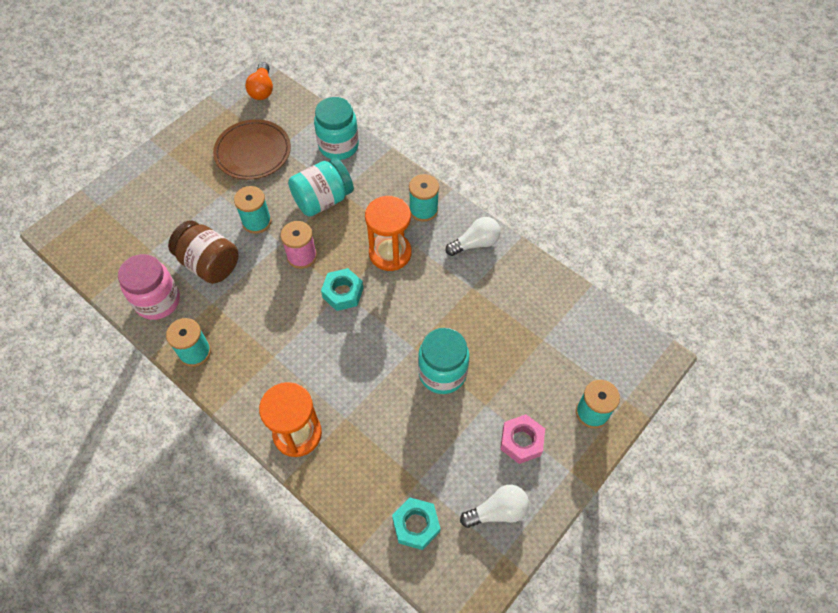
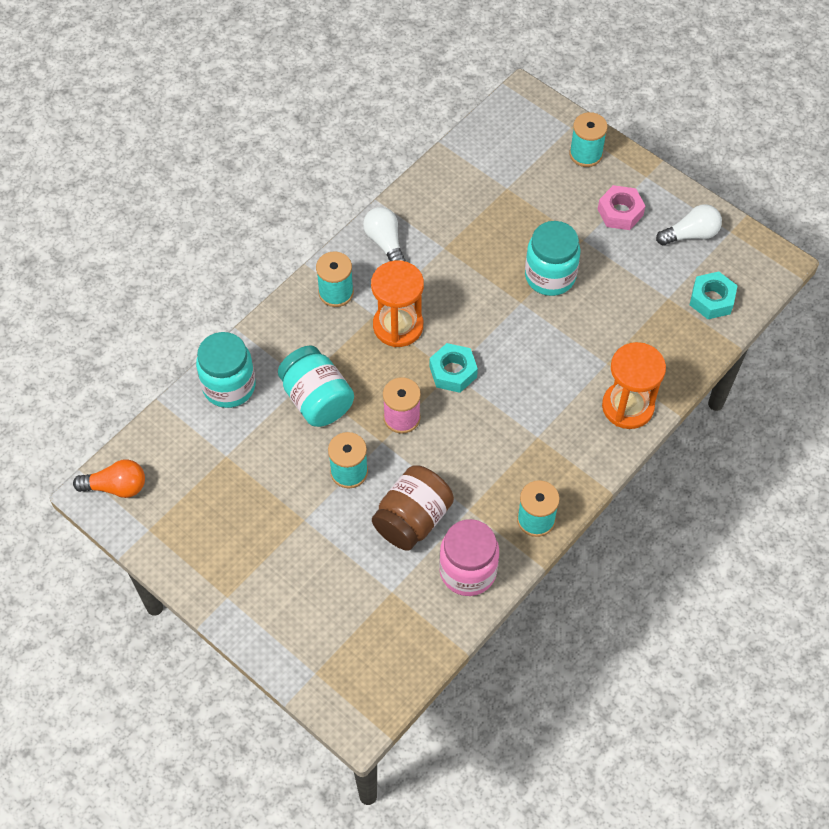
camera: 90 degrees left, 0 degrees up
brown plate [213,119,291,180] -> none
white light bulb [460,485,529,528] -> white light bulb turned 90 degrees clockwise [656,204,722,245]

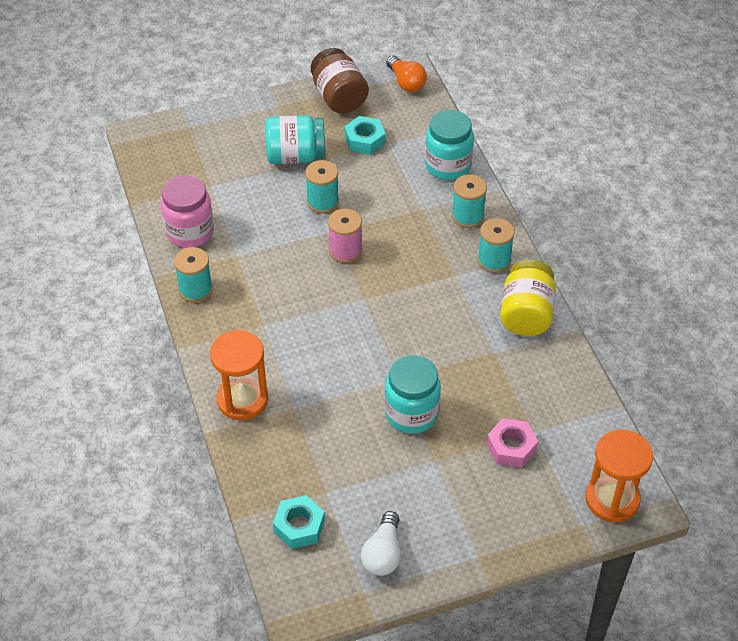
camera: 120 degrees right, 10 degrees down
orange light bulb [73,459,145,498] -> orange light bulb turned 60 degrees counterclockwise [386,55,427,92]
turquoise jar [278,345,354,427] -> turquoise jar moved to [265,115,325,164]
white light bulb [363,207,406,262] -> yellow jar [500,259,556,336]
orange hourglass [371,260,424,347] -> orange hourglass moved to [585,430,653,523]
brown jar [372,465,454,551] -> brown jar moved to [311,48,369,113]
turquoise nut [430,343,478,393] -> turquoise nut moved to [345,116,385,155]
turquoise spool [570,112,608,167] -> turquoise spool moved to [452,174,487,228]
pink nut [597,185,645,230] -> pink nut moved to [487,418,538,468]

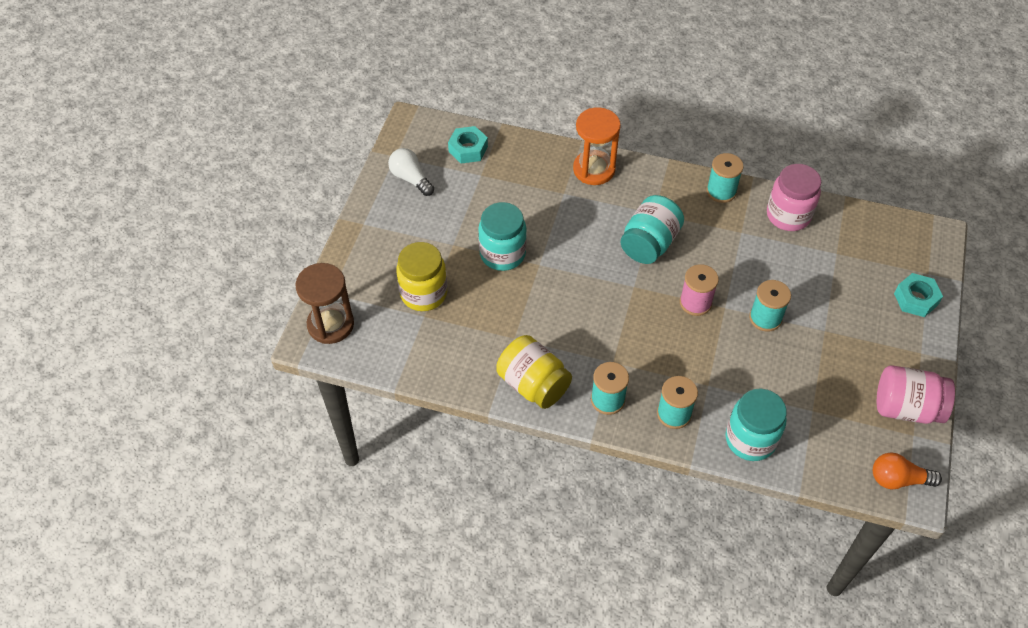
camera: 125 degrees right, 5 degrees up
turquoise jar [265,115,325,164] -> turquoise jar moved to [620,195,684,264]
brown jar [311,48,369,113] -> pink jar [877,365,955,424]
turquoise nut [345,116,385,155] -> turquoise nut moved to [894,273,943,317]
pink nut [487,418,538,468] -> yellow jar [396,242,447,311]
orange hourglass [585,430,653,523] -> brown hourglass [295,263,354,344]

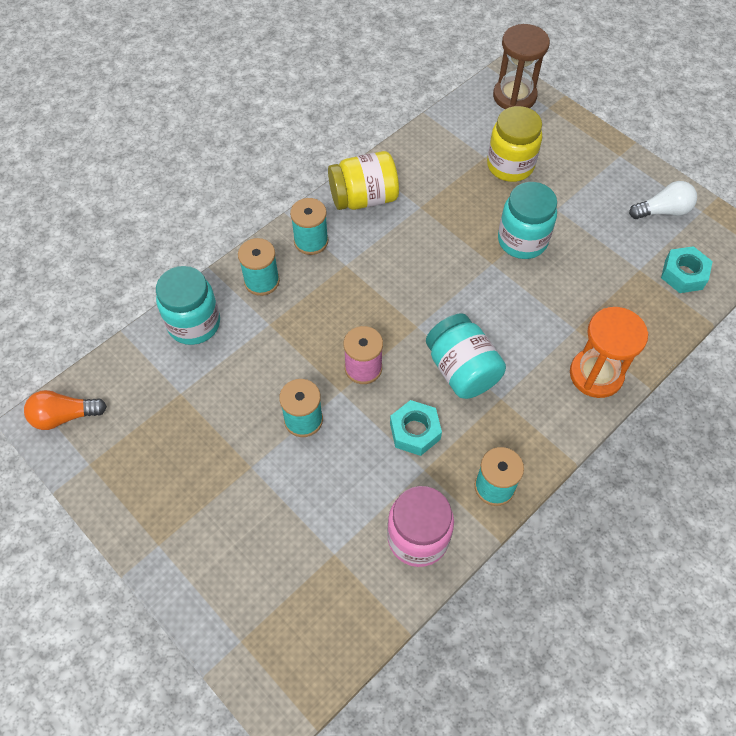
camera: 120 degrees right, 5 degrees up
orange light bulb [873,452,942,489] -> orange light bulb turned 135 degrees counterclockwise [24,390,107,430]
pink jar [877,365,955,424] -> none
turquoise nut [894,273,943,317] -> turquoise nut moved to [390,400,442,456]

